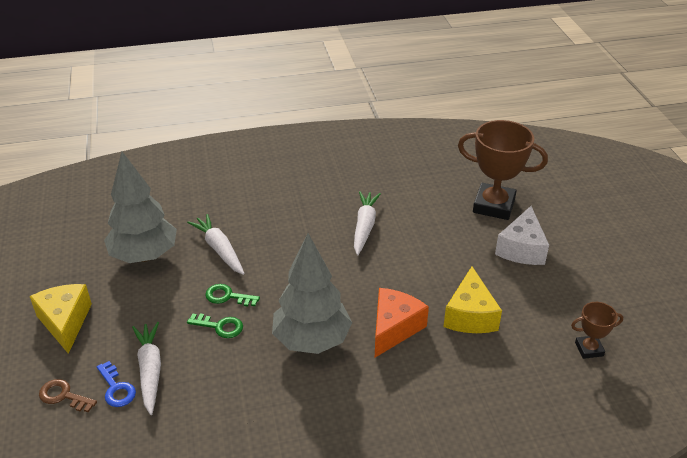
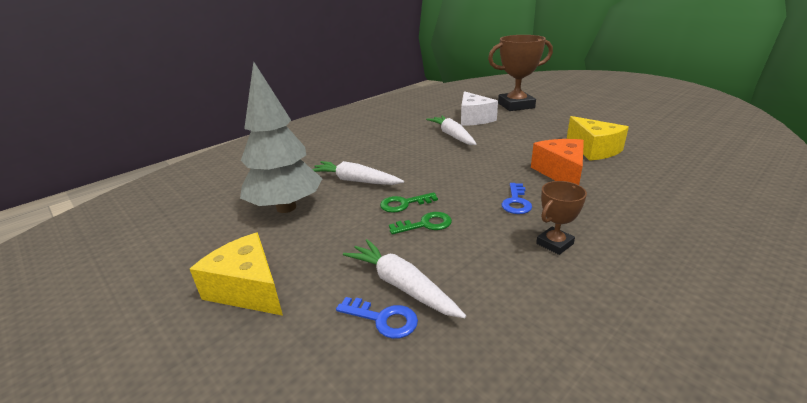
camera: 30 degrees left, 10 degrees down
brown key [39,379,97,412] -> none
grey tree [272,233,352,354] -> blue key [502,183,532,214]
white cheese [495,206,549,265] -> white cheese moved to [461,91,498,126]
brown trophy [571,302,623,359] -> brown trophy moved to [536,181,587,255]

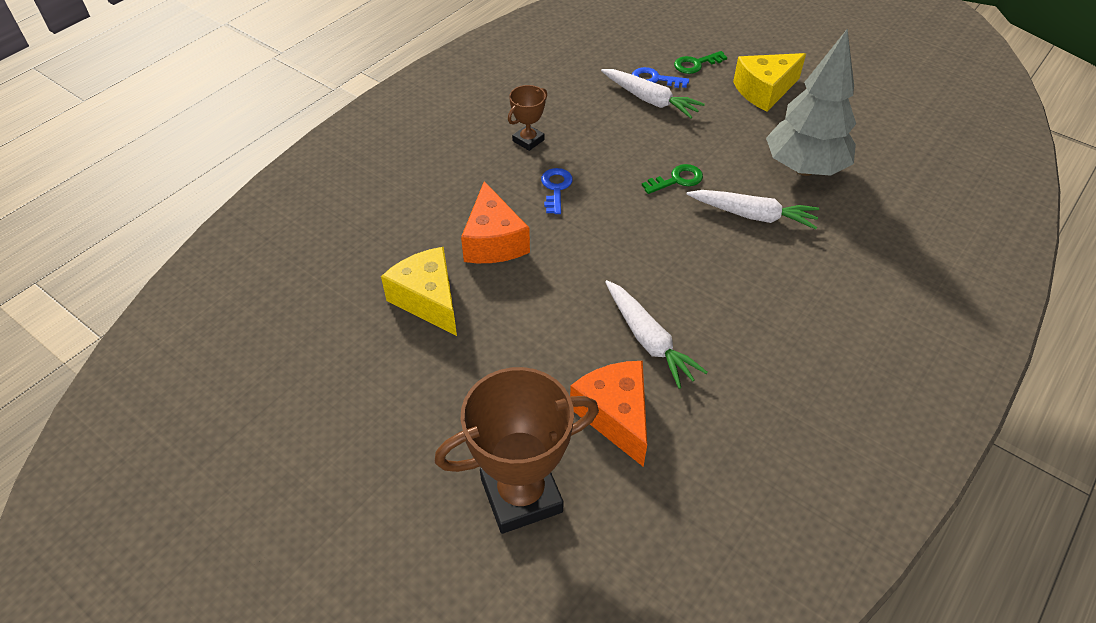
camera: 170 degrees right, 20 degrees up
yellow cheese [190,233,283,316] -> yellow cheese turned 120 degrees clockwise [733,53,806,111]
green key [389,212,452,234] -> green key moved to [674,51,727,74]
white cheese [461,91,498,126] -> orange cheese [570,361,647,467]

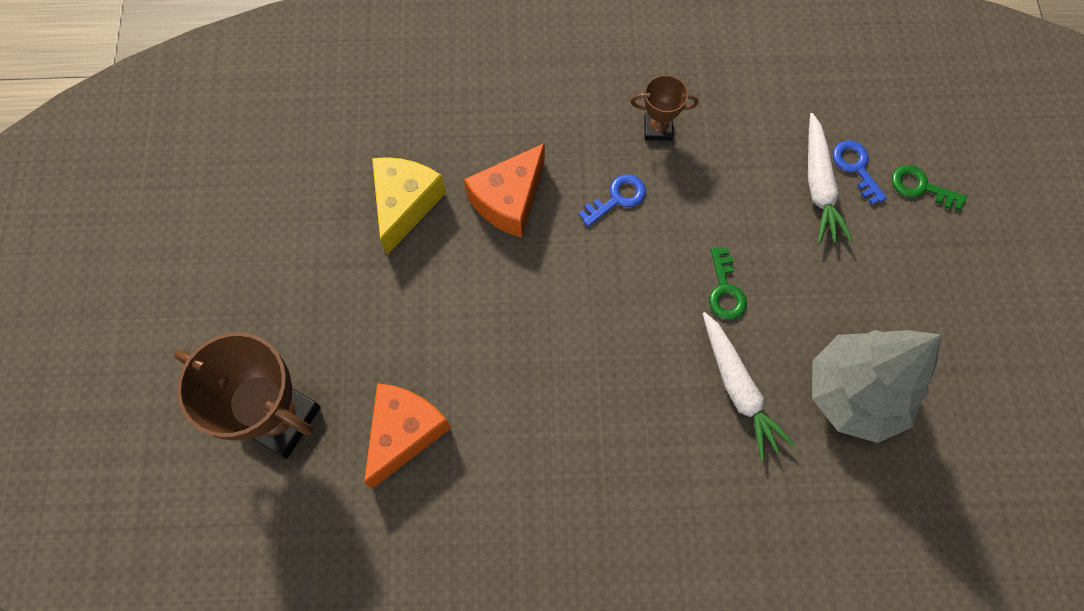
camera: 50 degrees right, 20 degrees up
white carrot [605,280,708,389] -> none
green key [642,164,703,194] -> green key turned 60 degrees clockwise [709,247,747,320]
yellow cheese [733,53,806,111] -> none

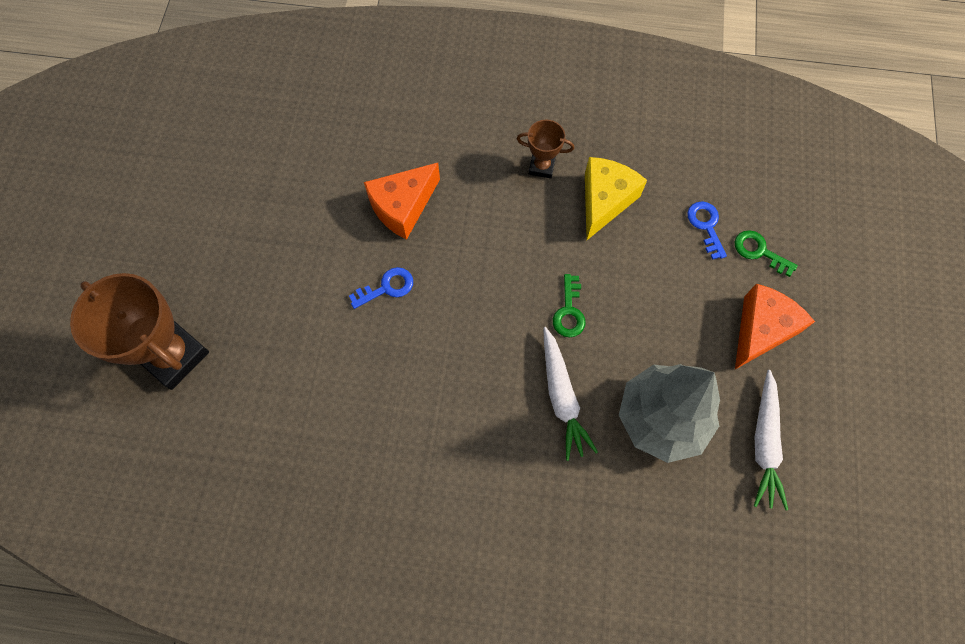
camera: 10 degrees right, 0 degrees up
orange cheese [364,383,451,489] -> orange cheese moved to [735,284,815,369]
yellow cheese [372,157,446,255] -> yellow cheese moved to [585,157,647,240]
blue key [579,174,646,227] -> blue key moved to [349,267,413,309]
white carrot [808,113,853,244] -> white carrot moved to [754,370,788,510]

